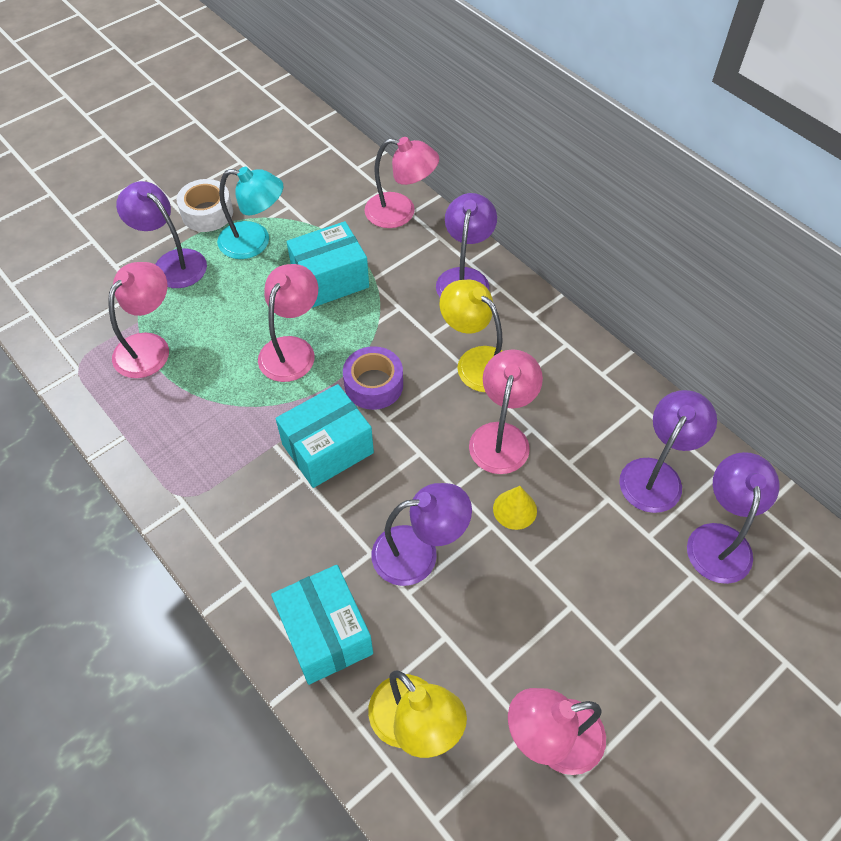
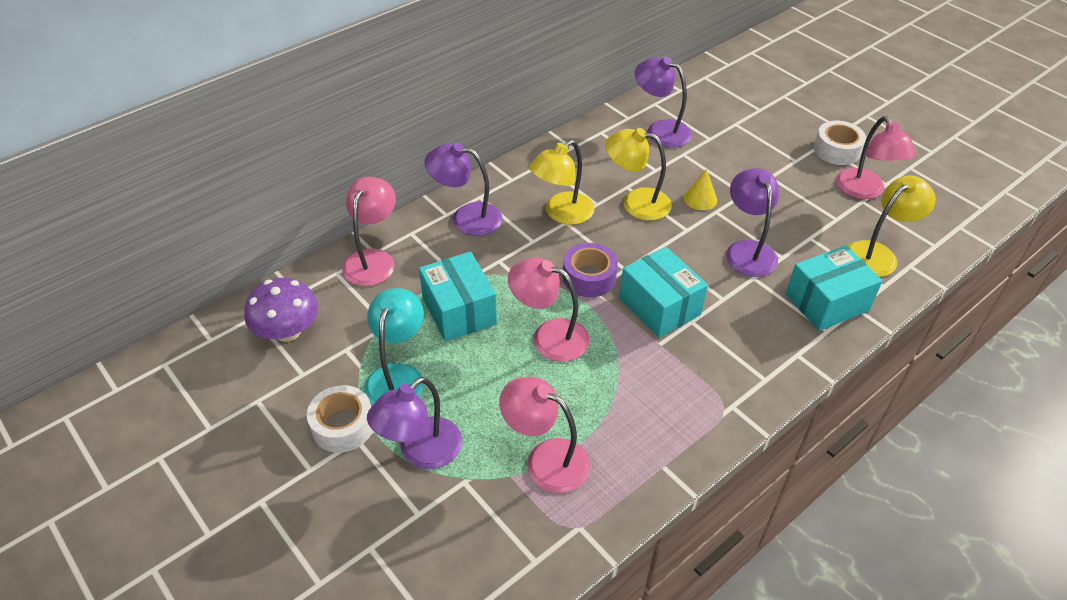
camera: 90 degrees left, 10 degrees down
pink lamp [469,349,543,474] -> yellow lamp [605,128,672,221]
purple lamp [687,452,780,584] -> none
none -> purple mushroom [244,278,318,342]
none -> white tape [814,121,866,165]

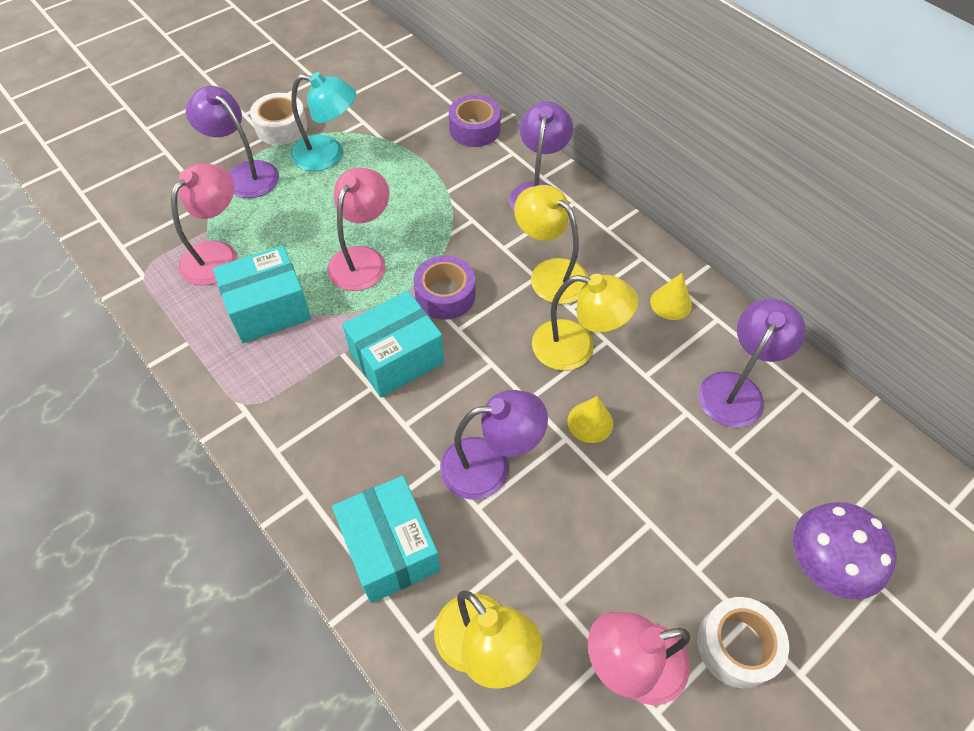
camera: 90 degrees right, 10 degrees up
purple mushroom [244,278,318,342] -> purple mushroom moved to [793,502,897,600]
pink lamp [342,176,396,286] -> purple tape [449,95,501,147]
turquoise box [419,252,497,341] -> turquoise box moved to [213,245,312,343]
yellow lamp [605,128,672,221] -> yellow lamp turned 90 degrees clockwise [532,274,639,371]
none -> yellow cone [650,273,692,320]

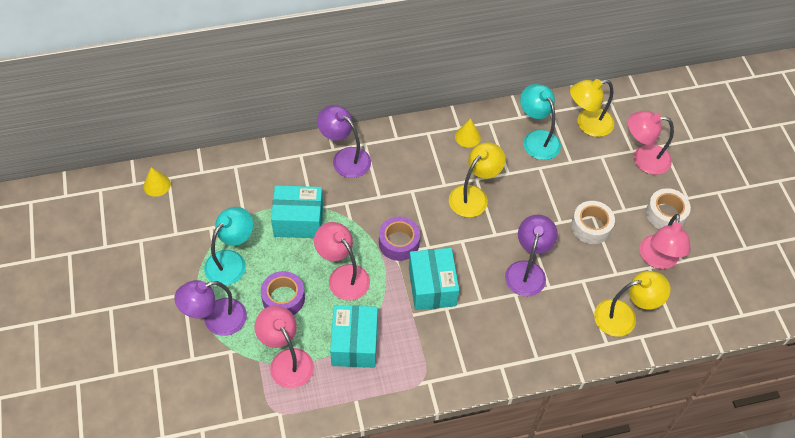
camera: 65 degrees left, 0 degrees up
white tape [250,93,307,145] -> white tape moved to [571,201,615,244]
turquoise box [332,476,441,603] -> turquoise box moved to [271,185,323,238]
purple tape [449,95,501,147] -> purple tape moved to [261,271,305,315]
yellow lamp [514,185,589,304] -> yellow lamp moved to [570,79,614,137]
yellow cone [567,396,613,443] -> yellow cone moved to [143,167,171,197]
purple lamp [698,299,806,428] -> turquoise lamp [520,84,561,160]
purple mushroom [793,502,897,600] -> pink lamp [628,111,674,175]

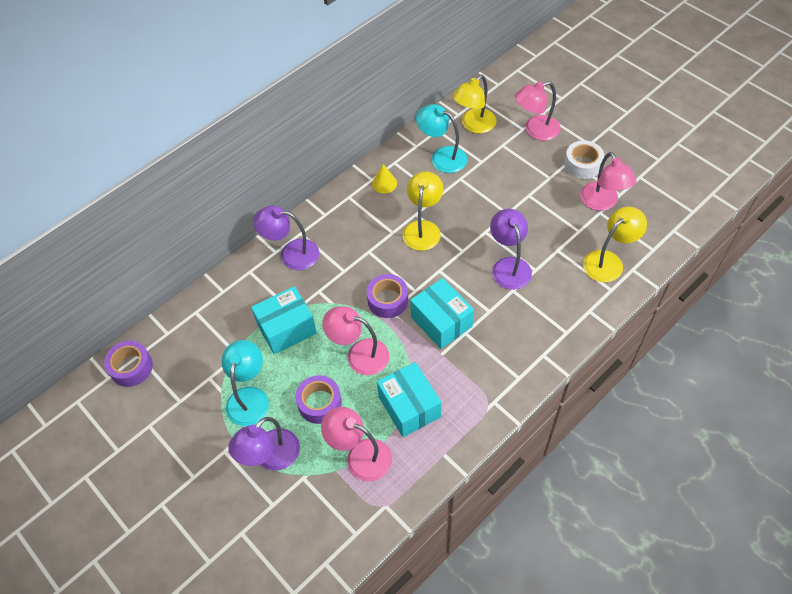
camera: 25 degrees left, 0 degrees up
yellow cone [143,167,171,197] -> purple tape [104,341,153,387]
white tape [571,201,615,244] -> none

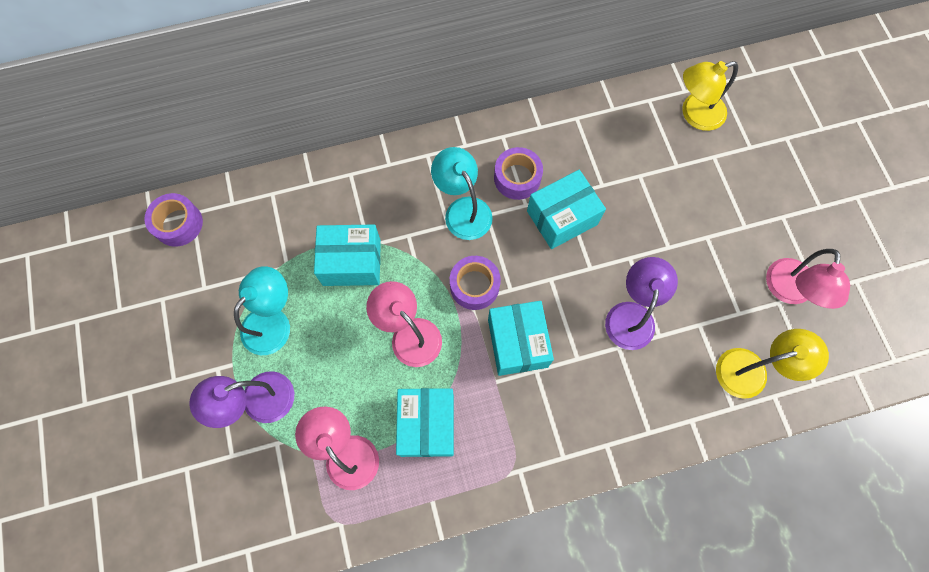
camera: 25 degrees right, 15 degrees up
purple lamp [253,206,319,270] -> none
purple tape [295,375,342,424] -> purple tape moved to [494,147,543,200]
yellow cone [372,164,397,193] -> none
yellow lamp [403,171,443,251] -> turquoise box [527,170,606,249]
turquoise lamp [416,104,467,173] -> turquoise lamp moved to [431,147,493,240]
pink lamp [515,81,561,141] -> none
white tape [564,140,604,179] -> none

